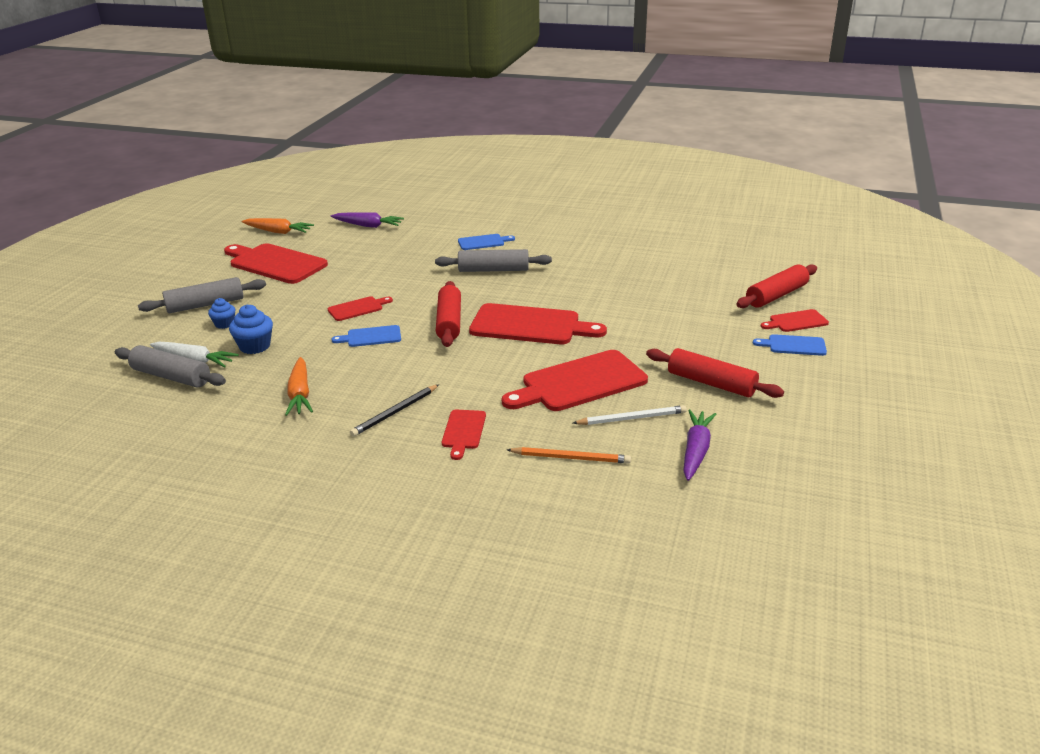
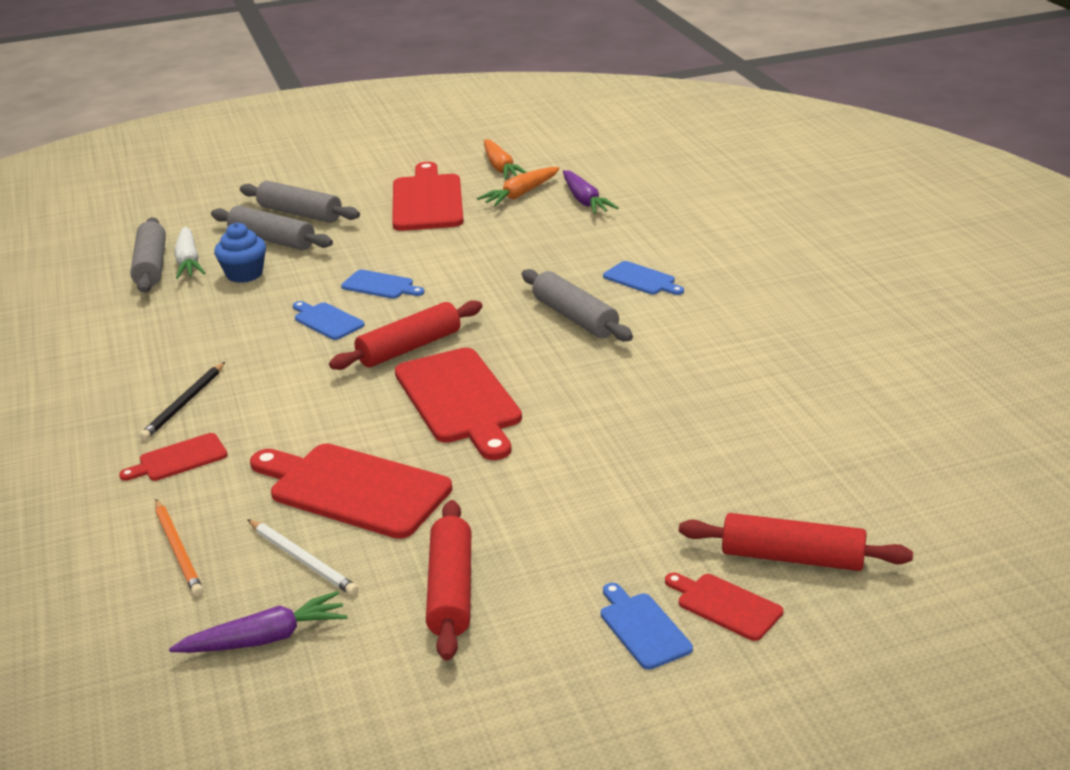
camera: 55 degrees right, 0 degrees up
blue cupcake [208,298,236,329] -> grey rolling pin [211,206,333,250]
orange carrot [285,357,313,416] -> orange carrot moved to [477,167,560,206]
red cutting board [328,296,393,321] -> blue cutting board [341,270,425,299]
black pencil [350,384,439,437] -> black pencil turned 75 degrees counterclockwise [139,362,225,440]

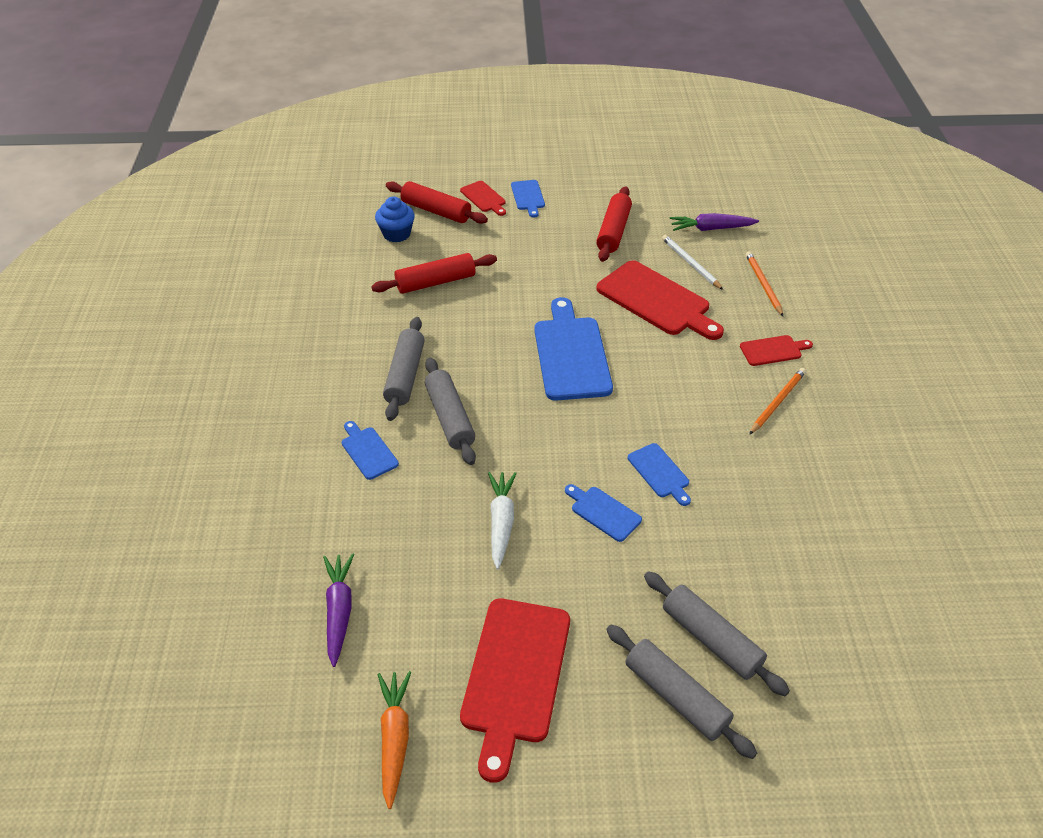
camera: 165 degrees left, 15 degrees up
grey rolling pin [130,217,166,293] -> grey rolling pin moved to [383,317,425,421]
black pencil [139,362,225,440] -> orange pencil [749,368,806,435]
white carrot [174,226,205,279] -> white carrot moved to [488,472,517,569]
blue cupcake [214,223,266,283] -> blue cupcake moved to [375,197,415,242]
red rolling pin [329,300,483,370] -> red rolling pin moved to [371,253,497,294]
red cutting board [395,348,522,460] -> blue cutting board [534,297,613,401]
orange carrot [477,167,560,206] -> none

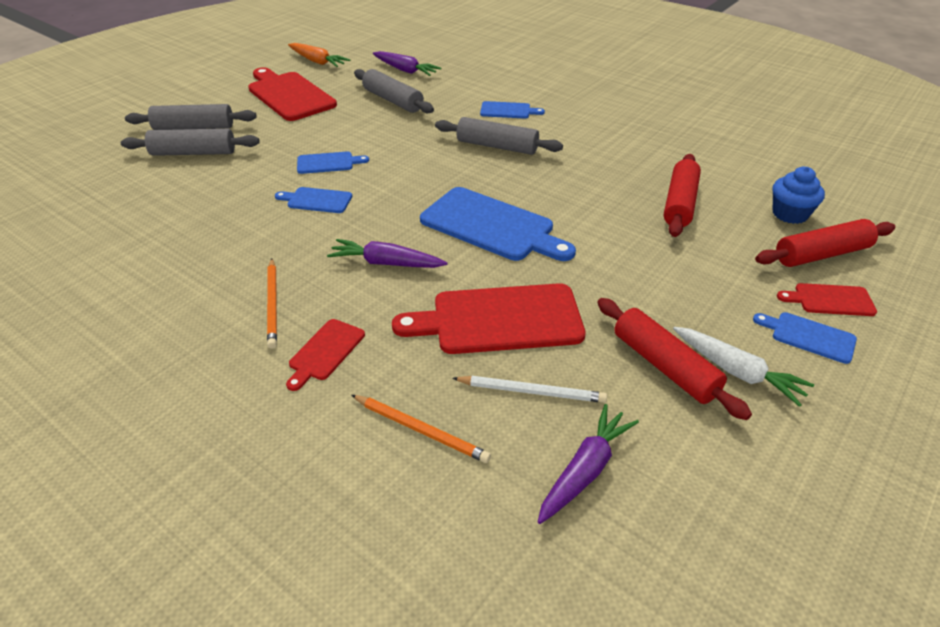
camera: 130 degrees right, 5 degrees down
grey rolling pin [383,317,425,421] -> grey rolling pin moved to [354,69,434,113]
white carrot [488,472,517,569] -> white carrot moved to [673,327,814,407]
none -> purple carrot [327,239,448,268]

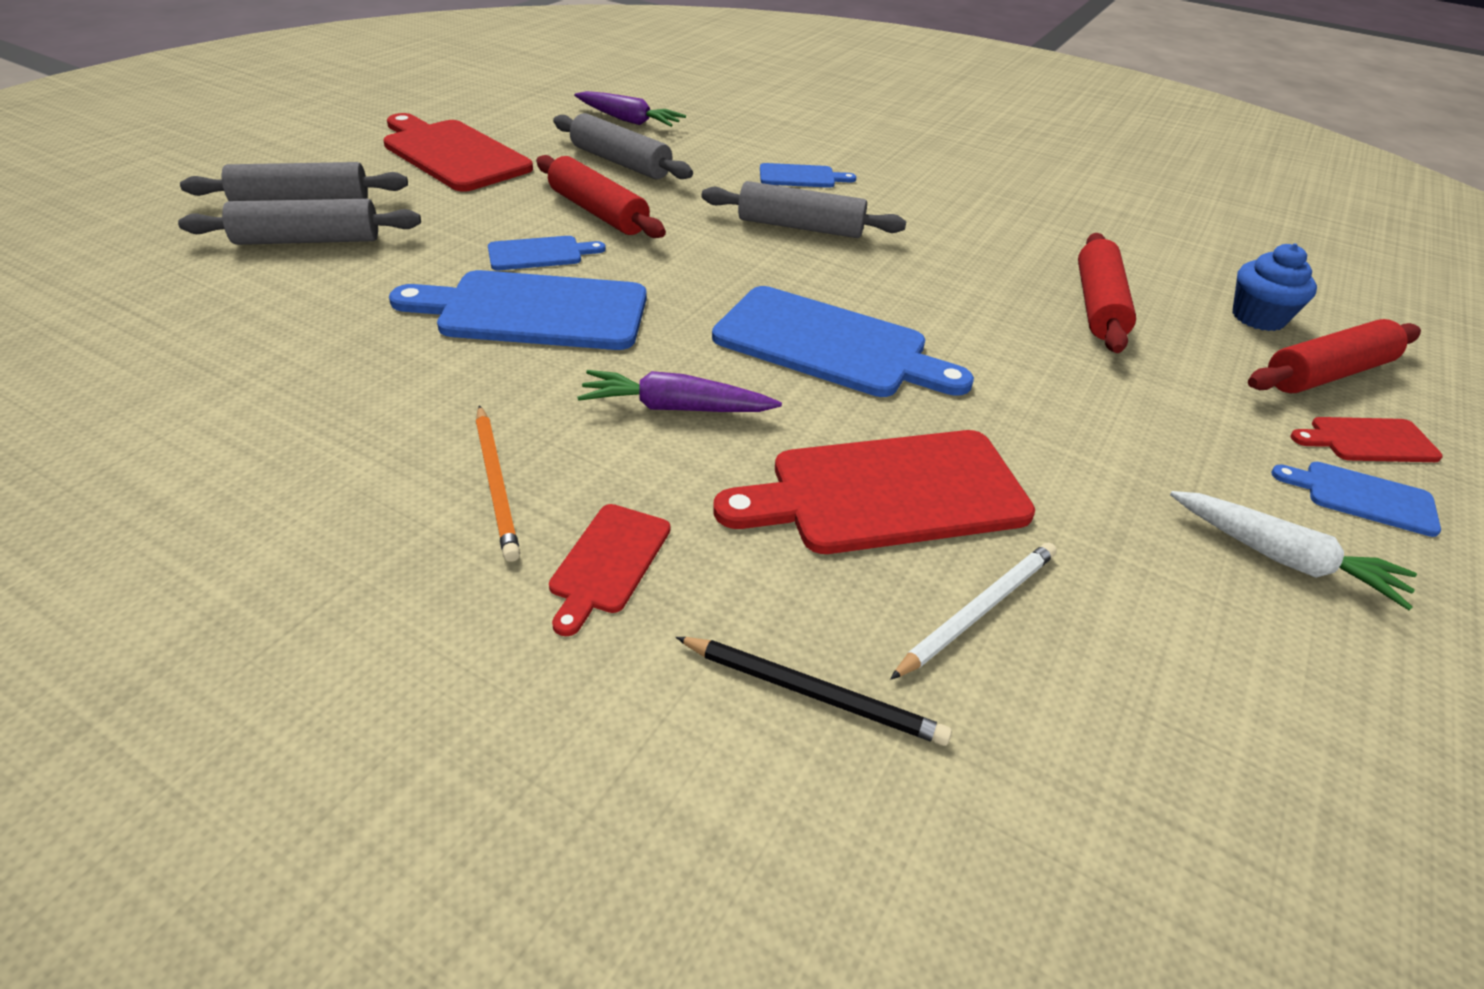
camera: 10 degrees left, 0 degrees up
blue cutting board [275,187,352,213] -> blue cutting board [389,270,647,350], size x1.99
orange carrot [288,43,350,67] -> none
orange pencil [351,395,491,463] -> black pencil [676,637,952,746]
white pencil [452,376,607,403] -> white pencil turned 45 degrees counterclockwise [890,542,1057,680]
purple carrot [538,404,639,524] -> none
red rolling pin [597,298,752,420] -> red rolling pin moved to [536,155,666,238]

